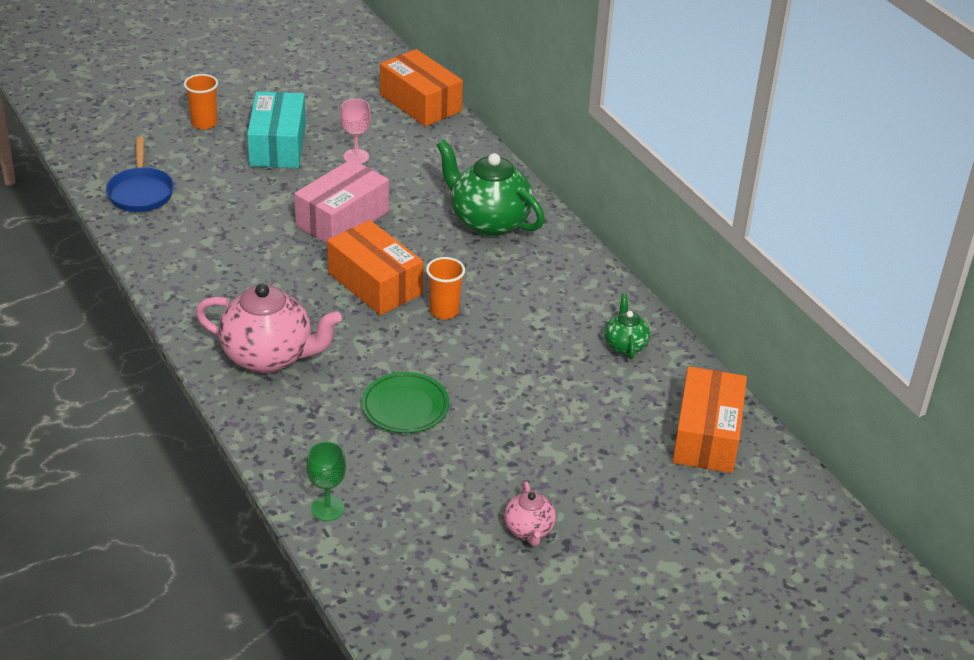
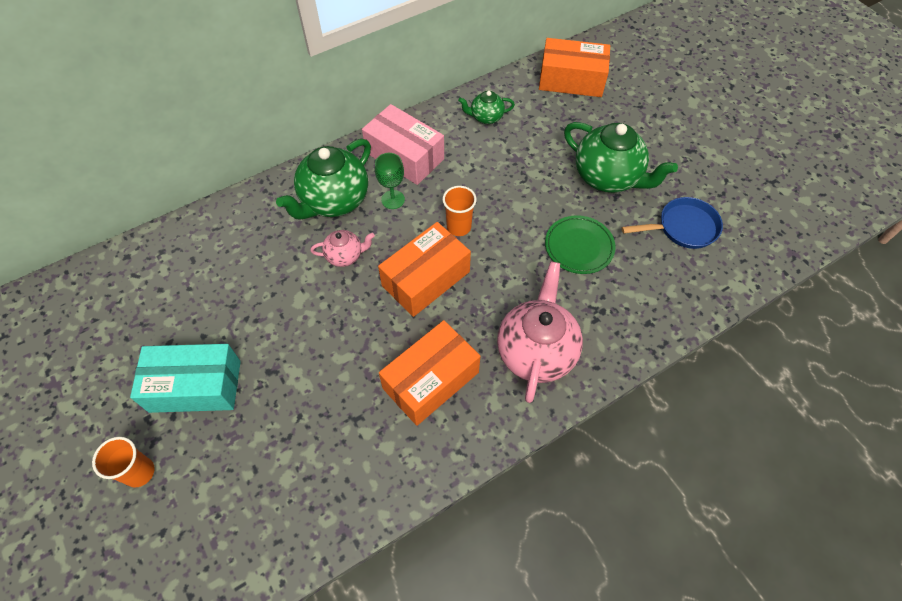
camera: 90 degrees left, 20 degrees up
blue pan [106,137,174,212] -> blue pan moved to [621,197,723,249]
pink box [294,159,389,244] -> pink box moved to [362,104,444,185]
green goblet [306,441,346,521] -> green goblet moved to [375,153,405,209]
pink goblet [340,98,371,164] -> none
orange box [380,49,463,127] -> orange box moved to [379,320,480,426]
pink teapot [504,481,556,546] -> pink teapot moved to [310,230,375,267]
none -> green teapot [564,122,678,193]

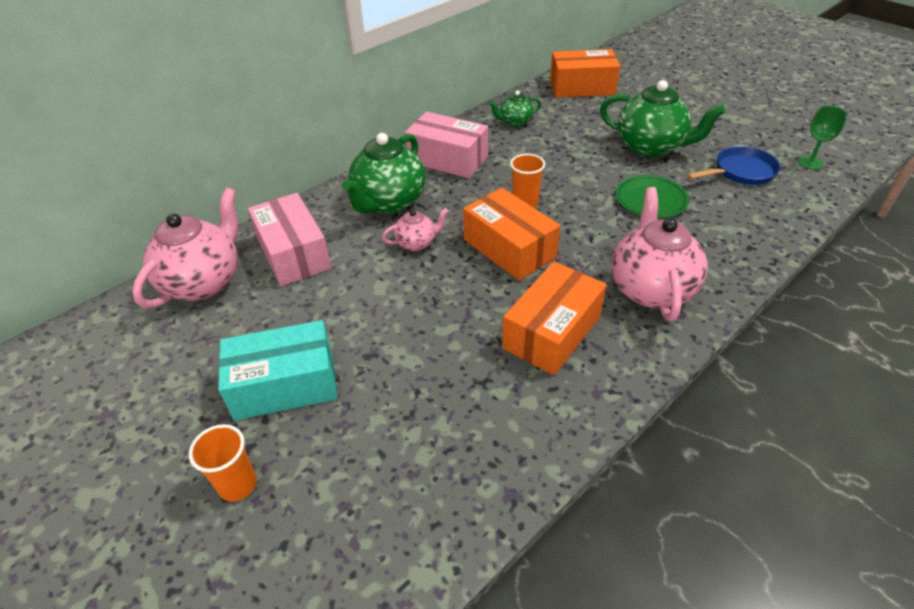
camera: 10 degrees left, 15 degrees down
green goblet [375,153,405,209] -> green goblet moved to [798,106,848,170]
orange box [378,222,471,317] -> orange box turned 75 degrees counterclockwise [463,188,560,281]
none -> pink teapot [132,187,239,308]
none -> pink box [248,193,331,286]

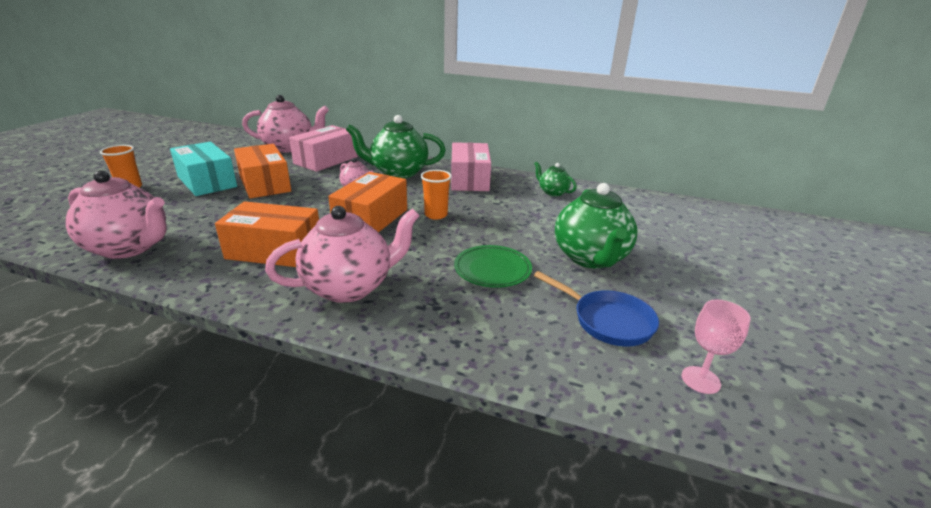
camera: 60 degrees right, 15 degrees down
orange box [550,49,620,98] -> orange box moved to [234,144,291,198]
green goblet [798,106,848,170] -> pink goblet [682,300,751,394]
none -> pink teapot [66,170,167,259]

